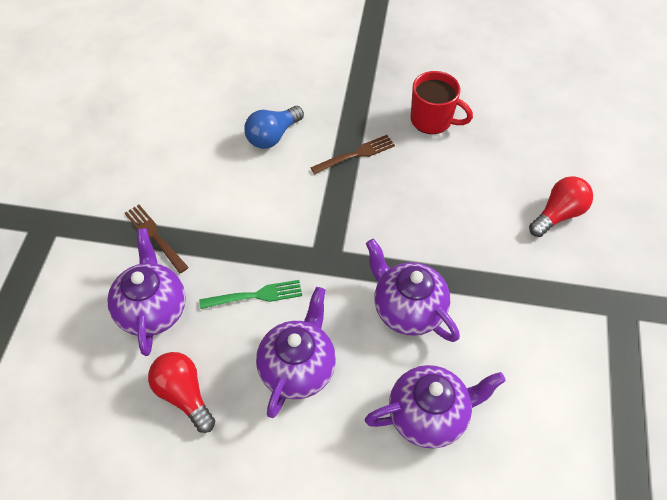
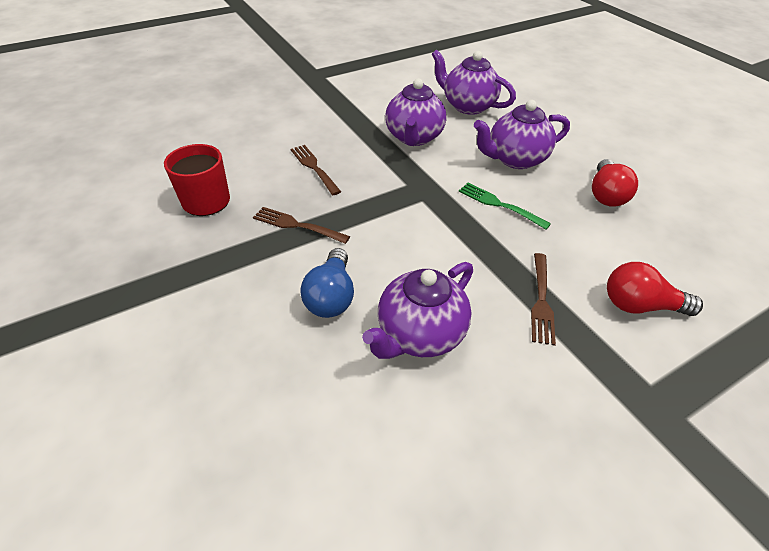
camera: 130 degrees left, 10 degrees down
purple teapot [107,228,186,356] -> purple teapot moved to [362,262,473,359]
blue light bulb [244,106,304,149] -> blue light bulb turned 90 degrees clockwise [300,248,354,318]
red light bulb [529,176,593,237] -> red light bulb moved to [607,262,703,316]
none -> brown fork [291,145,341,195]

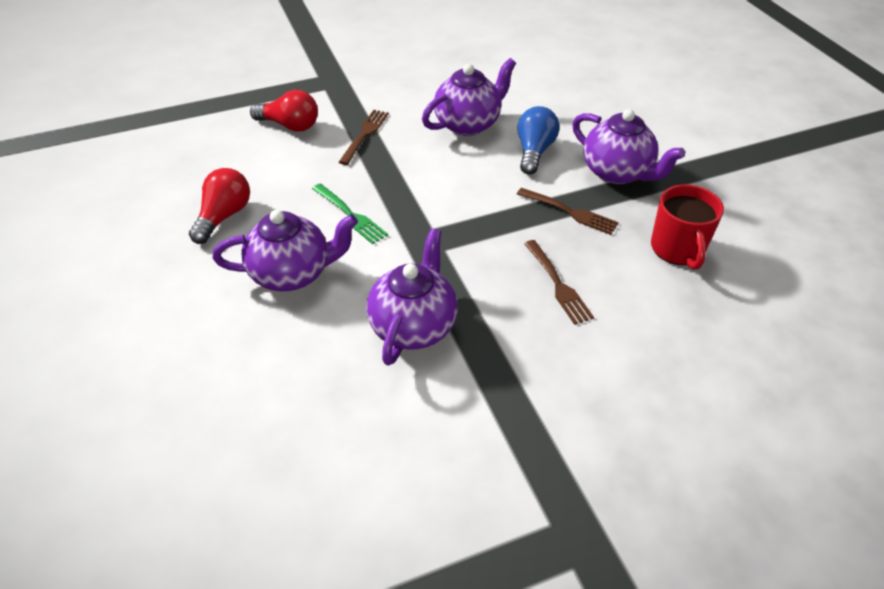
camera: 170 degrees left, 0 degrees up
purple teapot [432,50,516,115] -> purple teapot moved to [572,109,685,184]

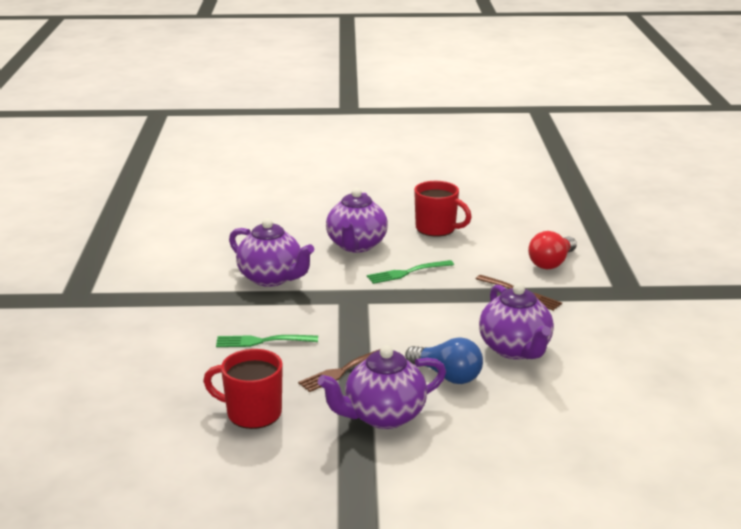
camera: 110 degrees right, 20 degrees down
red light bulb [189,168,250,244] -> red mug [414,181,472,237]
brown fork [524,240,594,325] -> green fork [216,335,318,347]

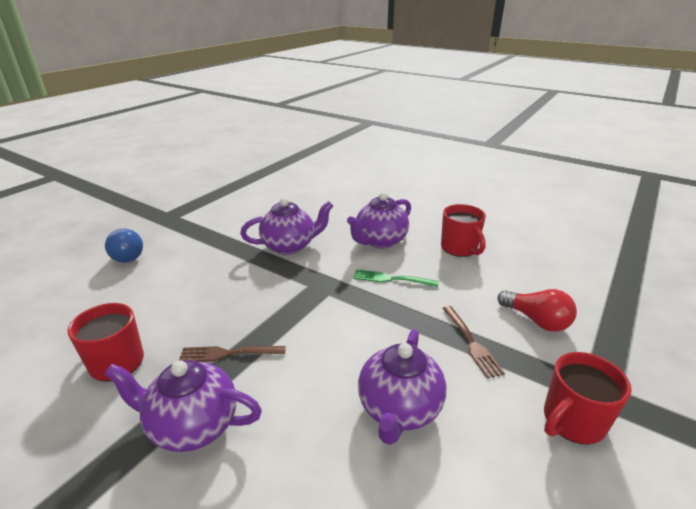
camera: 35 degrees right, 5 degrees up
green fork [216,335,318,347] -> none
purple teapot [229,218,314,287] -> purple teapot turned 90 degrees counterclockwise [240,197,333,255]
blue light bulb [405,337,483,384] -> blue light bulb moved to [105,229,143,263]
red light bulb [528,231,577,269] -> red light bulb turned 120 degrees counterclockwise [498,289,577,332]
none -> red mug [544,352,632,444]

